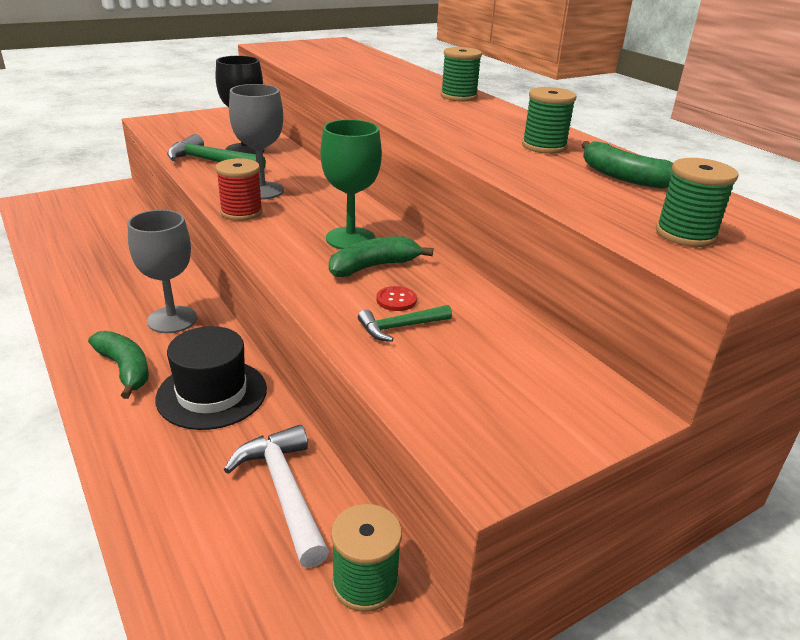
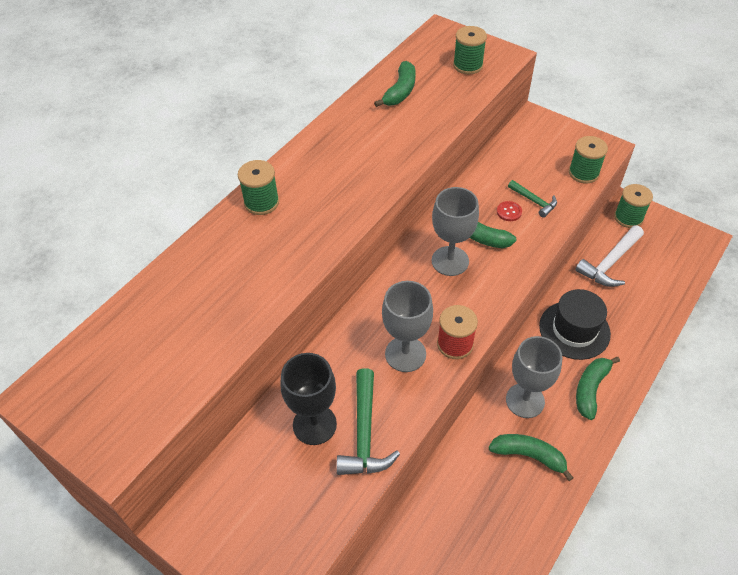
camera: 110 degrees left, 20 degrees up
green goblet [321,119,382,249] -> grey goblet [432,187,479,276]
green spool [522,87,576,154] -> green spool moved to [569,136,608,184]
none -> green banana [488,434,574,481]

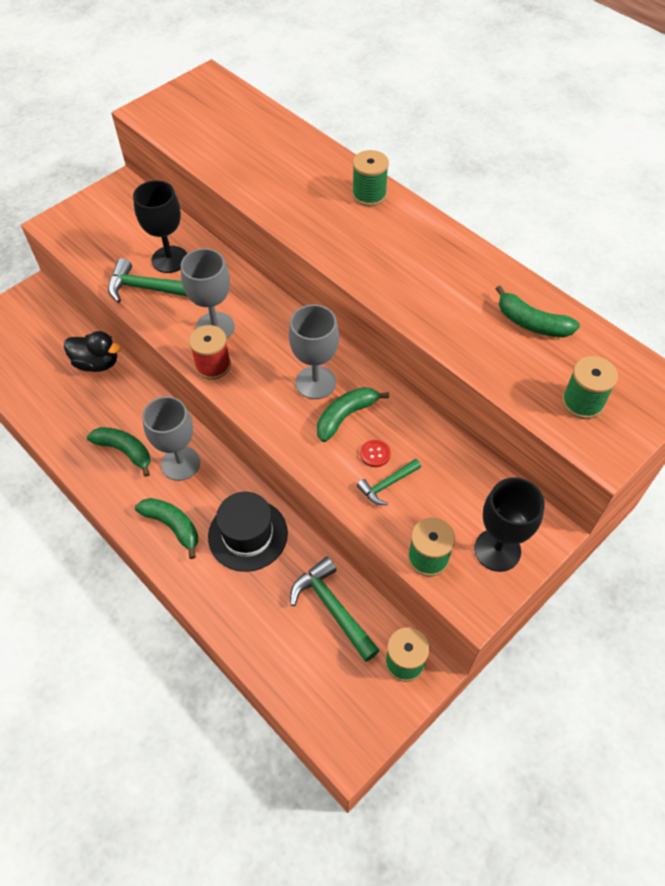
camera: 100 degrees right, 5 degrees up
green banana [488,434,574,481] -> green banana turned 90 degrees counterclockwise [87,427,151,477]
white hammer [575,225,644,287] -> green hammer [290,557,380,662]
none -> black duck [64,331,121,372]
none -> black goblet [474,477,545,572]

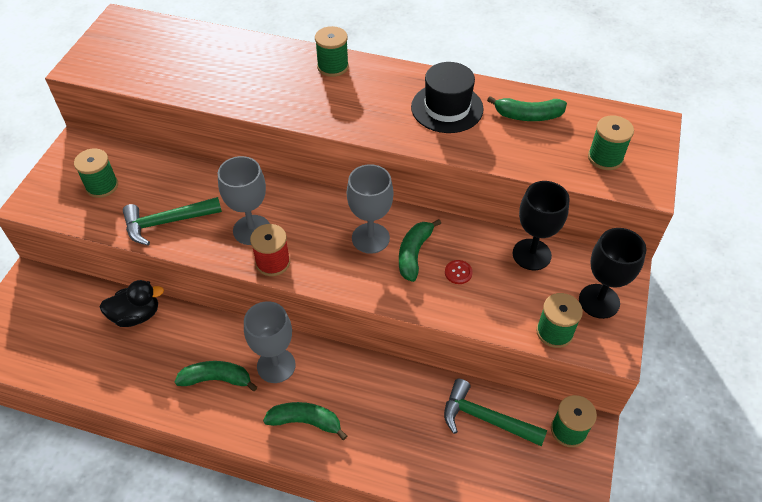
camera: 30 degrees left, 5 degrees down
black goblet [133,180,187,273] -> black goblet moved to [513,181,570,270]
black hat [208,492,288,572] -> black hat moved to [411,62,484,133]
green hammer [357,459,421,505] -> none
none -> green spool [74,148,118,198]

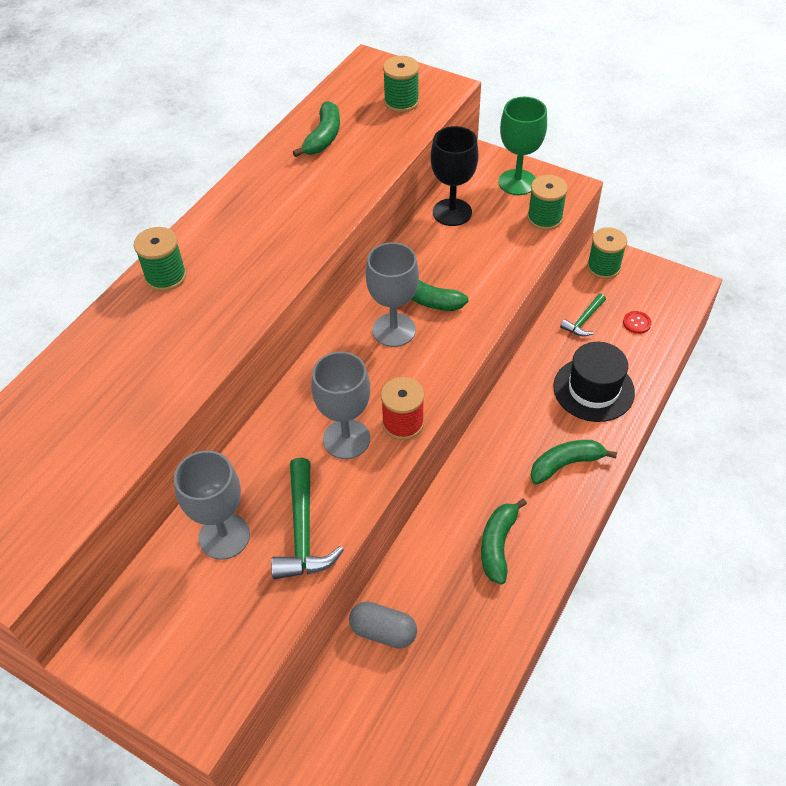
camera: 75 degrees left, 0 degrees up
green spool [74,148,118,198] -> none
black duck [100,280,164,327] -> grey capsule [349,602,417,649]
grey goblet [244,301,296,383] -> grey goblet moved to [174,450,250,560]
green banana [263,402,347,440] -> green banana turned 45 degrees clockwise [530,440,617,485]
black hat [411,62,484,133] -> black hat moved to [553,342,635,422]
green hammer [444,379,547,446] -> green hammer [560,294,606,336], size x0.59
red button [445,260,473,284] -> red button moved to [623,311,652,334]
black goblet [579,228,647,319] -> green goblet [498,97,547,195]

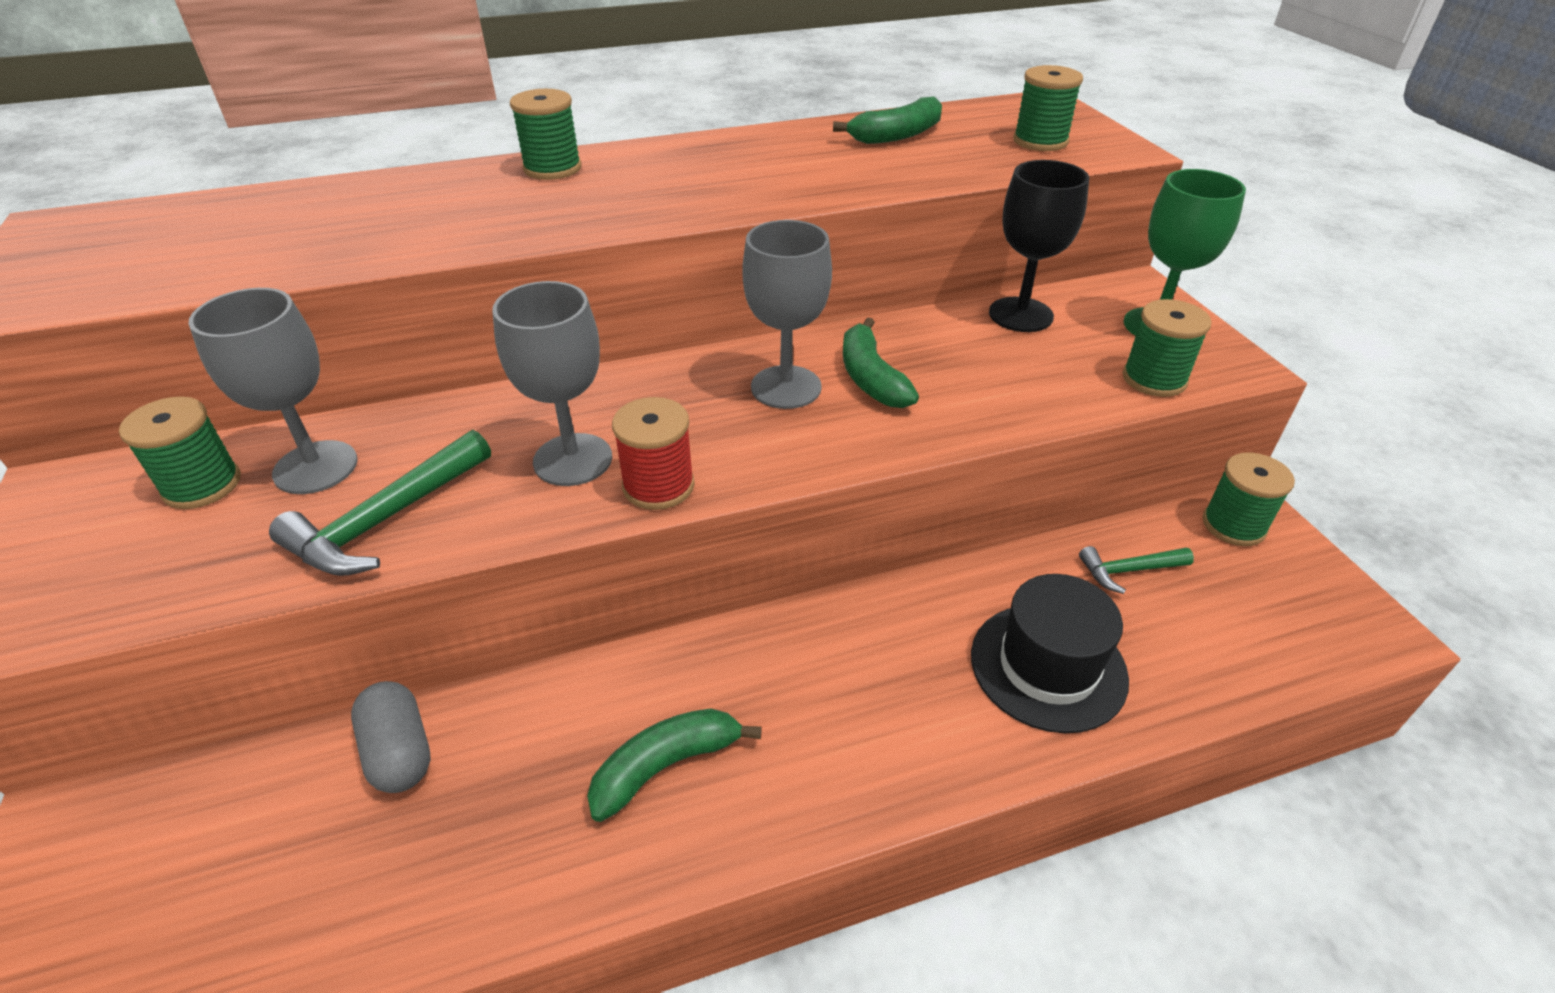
camera: 40 degrees right, 10 degrees down
green banana [530,440,617,485] -> none
red button [623,311,652,334] -> none
none -> green spool [119,396,241,509]

